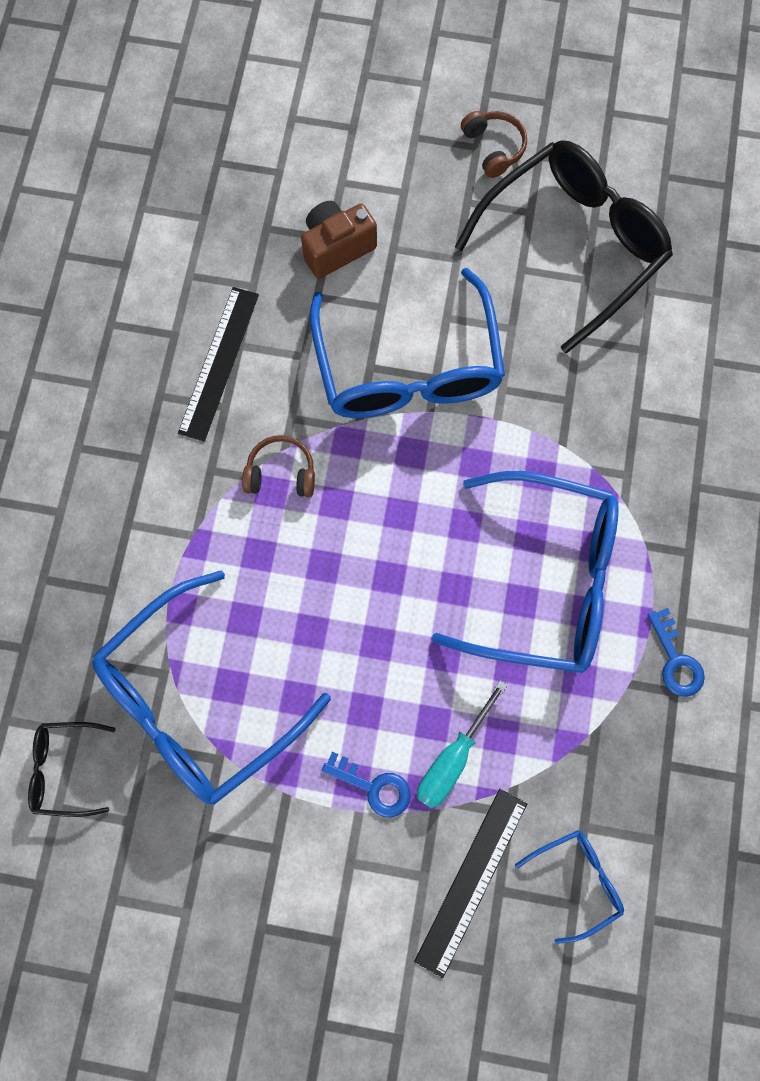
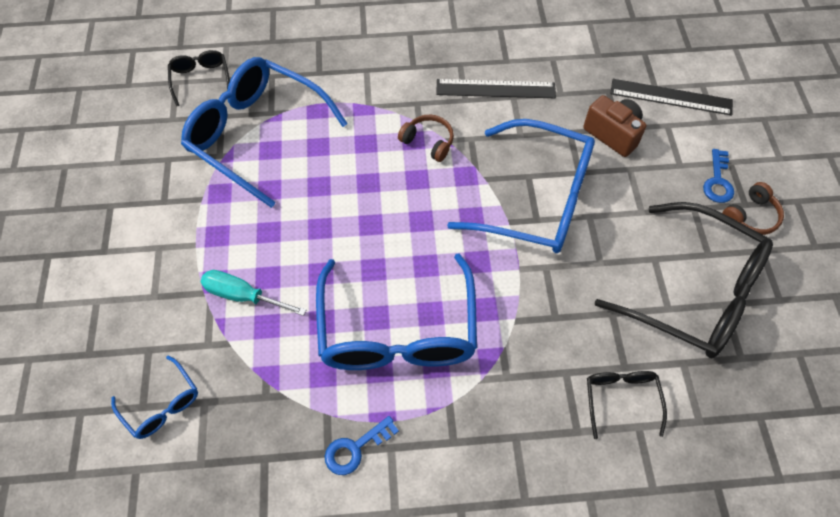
camera: 75 degrees right, 15 degrees down
brown headphones [242,435,315,497] -> brown headphones turned 45 degrees counterclockwise [398,115,454,162]
blue glasses [310,268,505,418] -> blue glasses turned 135 degrees counterclockwise [447,119,595,253]
blue key [322,752,411,817] -> blue key moved to [703,149,734,203]
black ruler [414,789,527,978] -> black ruler moved to [610,79,733,116]
none -> black glasses [587,371,667,439]

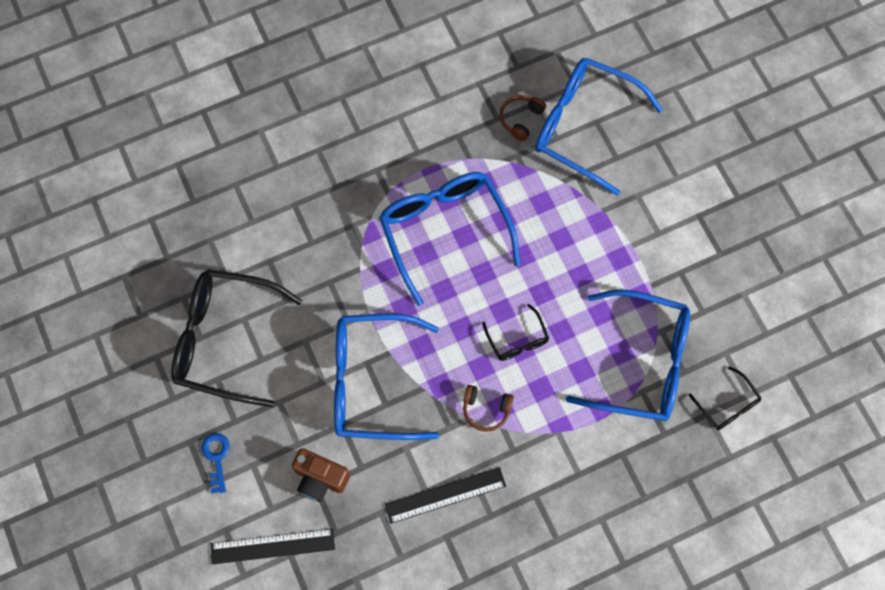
camera: 160 degrees right, 10 degrees up
blue glasses [111,356,198,439] -> blue glasses [535,58,663,196], size x2.18
turquoise screwdriver [201,270,307,316] -> none
blue key [325,416,399,475] -> none
black glasses [587,371,667,439] -> black glasses moved to [482,304,549,361]
brown headphones [722,182,784,235] -> brown headphones moved to [499,95,546,141]

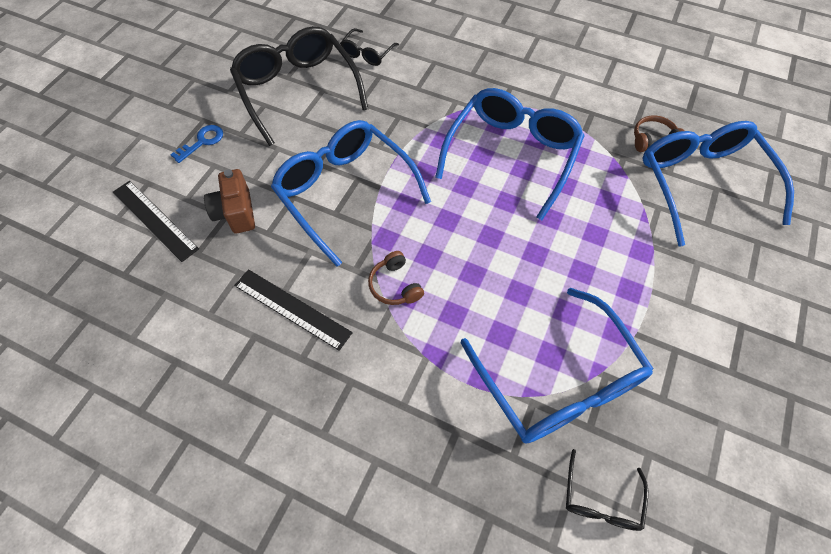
camera: 50 degrees right, 10 degrees down
black glasses [482,304,549,361] -> black glasses moved to [340,28,399,66]

